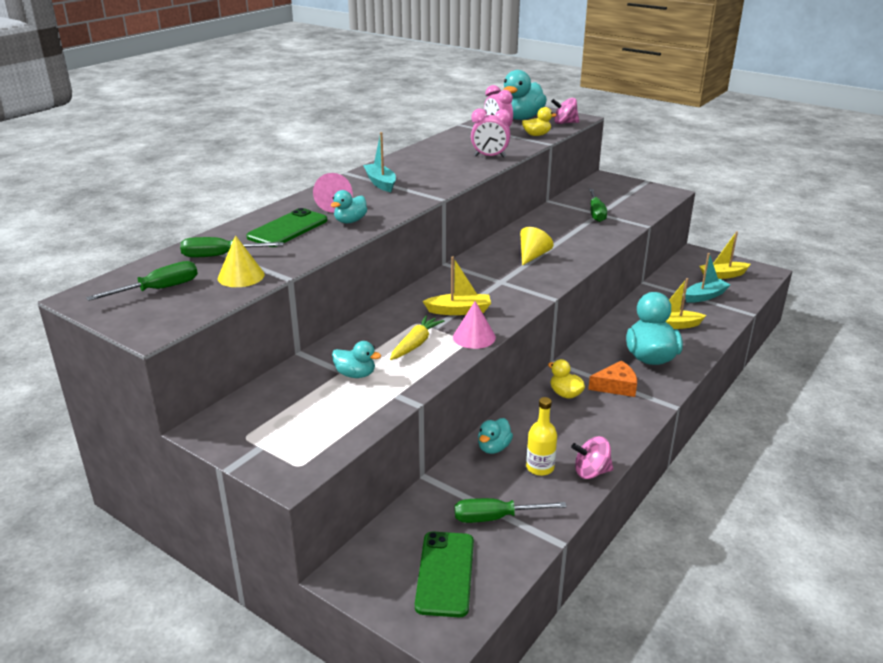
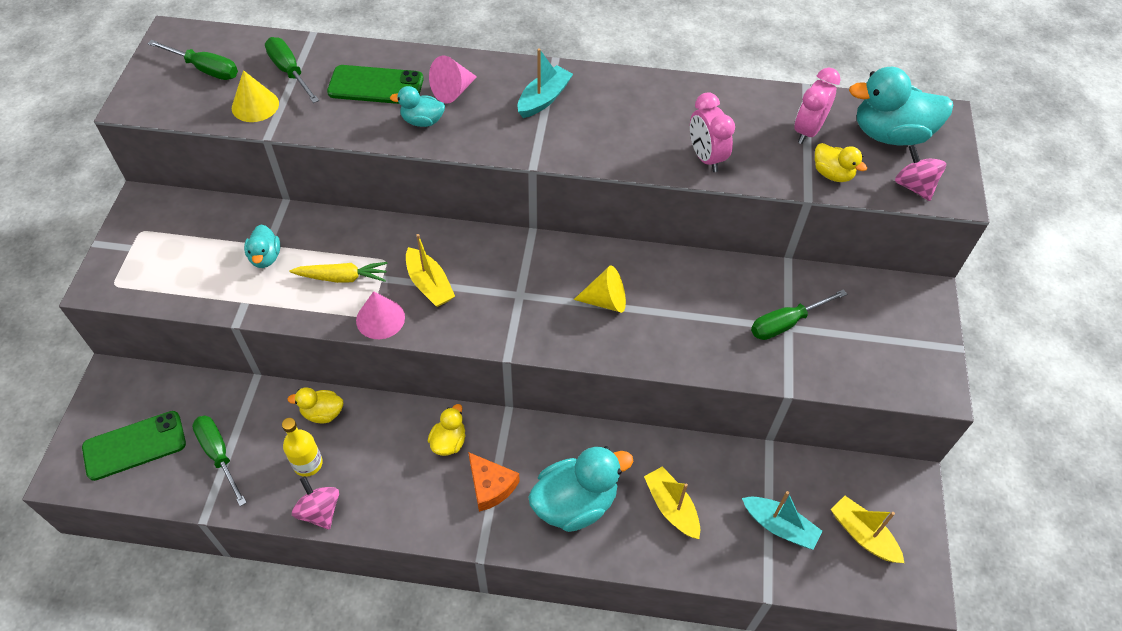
camera: 60 degrees right, 25 degrees up
turquoise duck [478,418,513,454] -> yellow duck [287,387,343,424]

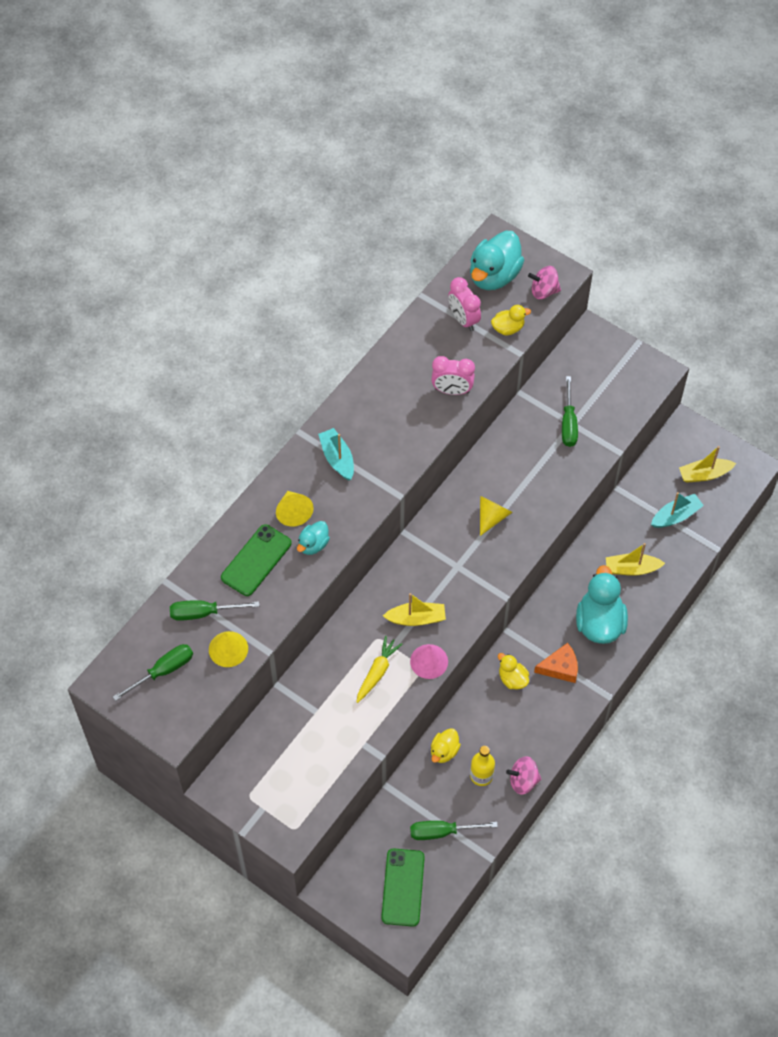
camera: 60 degrees left, 5 degrees up
turquoise duck [244,225,280,268] -> none
pink cone [429,55,477,104] -> yellow cone [276,491,314,527]

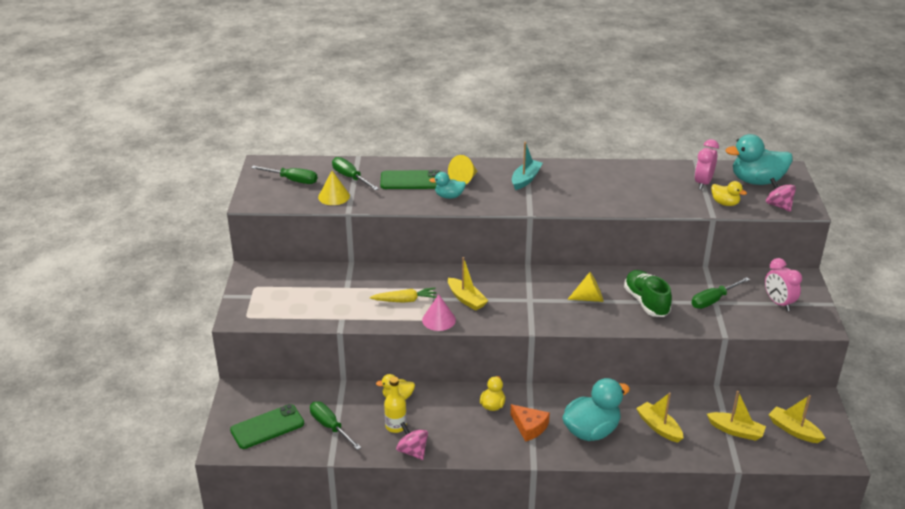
camera: 55 degrees right, 25 degrees down
pink clock [431,356,475,395] -> pink clock moved to [765,258,802,311]
turquoise boat [651,492,704,528] -> yellow boat [707,391,766,441]
none -> green shoe [624,270,672,317]

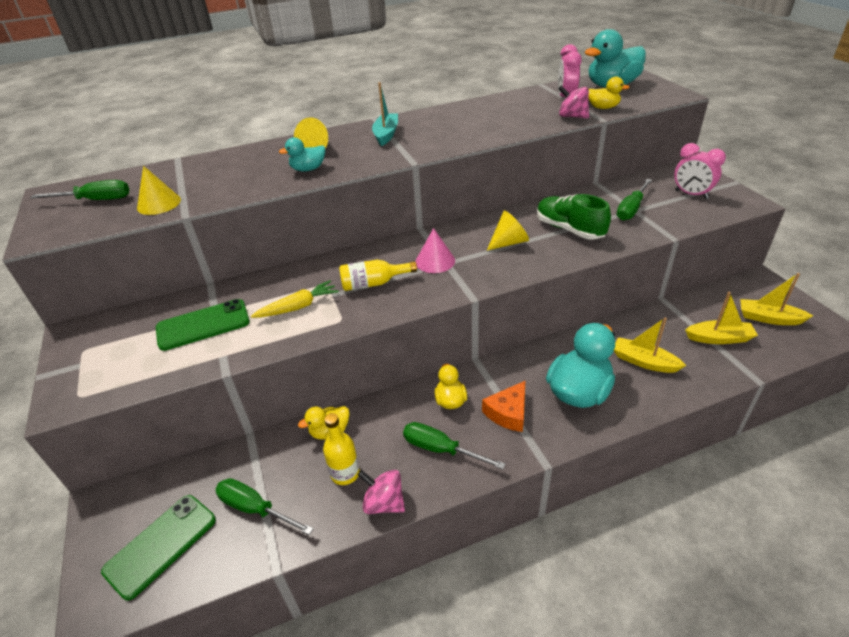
camera: 20 degrees left, 5 degrees up
green screwdriver [332,157,379,190] -> green screwdriver moved to [403,422,506,469]
green phone [380,170,441,189] -> green phone moved to [156,299,250,351]
pink cone [422,294,456,331] -> pink cone moved to [415,228,455,273]
yellow boat [448,257,489,311] -> yellow bottle [339,260,417,291]
orange cheese [510,404,550,442] -> orange cheese turned 105 degrees clockwise [482,381,525,432]
pink spinning top [766,178,796,212] -> pink spinning top moved to [558,85,589,118]

